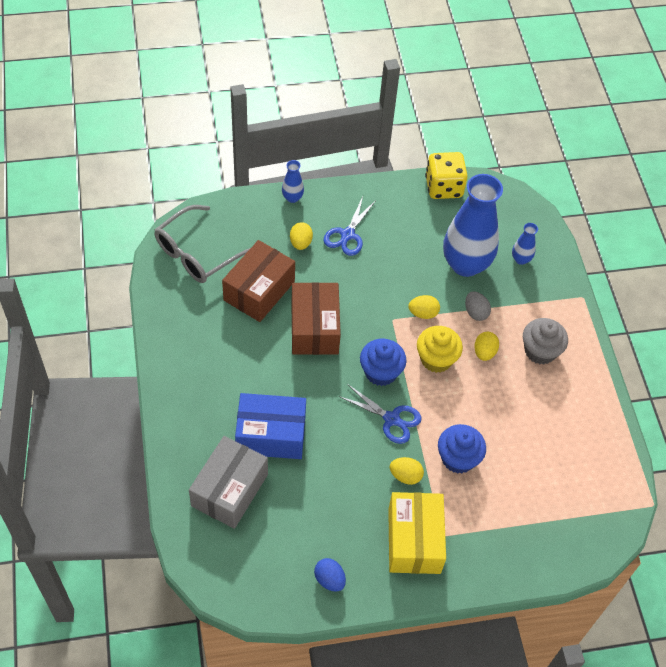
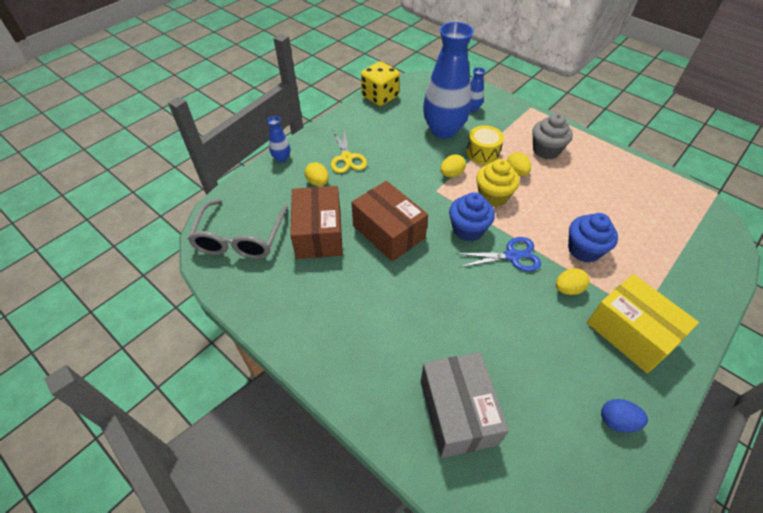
camera: 35 degrees left, 5 degrees down
blue box [235,393,306,459] -> none
blue scissors [323,197,376,256] -> yellow scissors [331,127,367,173]
grey egg [465,291,491,321] -> yellow drum [466,125,504,164]

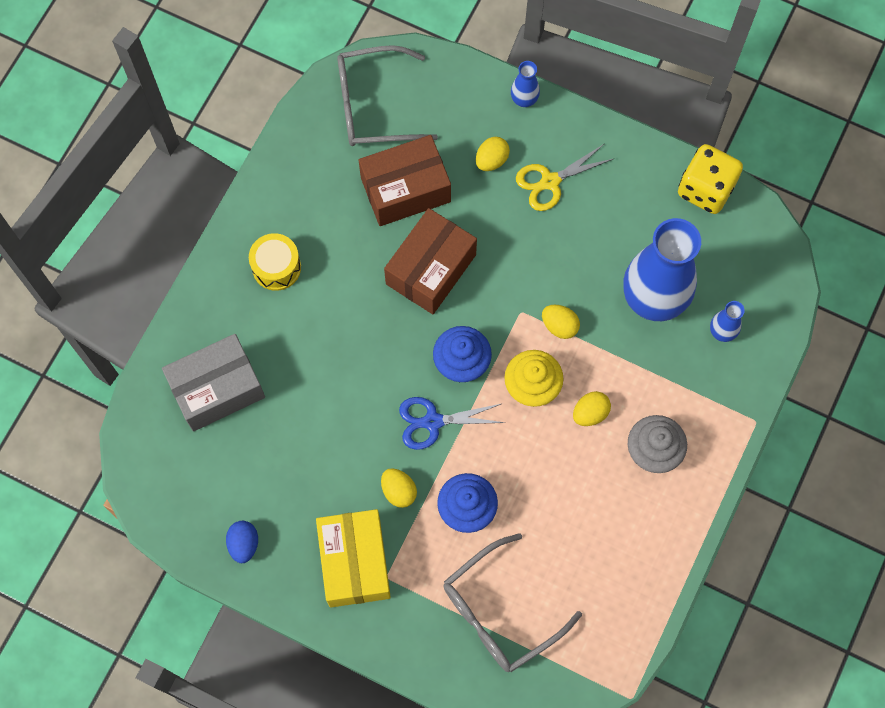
camera: 75 degrees right, 20 degrees up
blue scissors [456,237,541,272] -> blue scissors turned 105 degrees clockwise [399,397,506,450]
yellow drum [466,125,504,164] -> yellow drum moved to [249,233,301,291]
yellow box [587,274,699,373] -> yellow box turned 45 degrees counterclockwise [316,509,391,608]
none -> grey glasses [443,533,582,672]

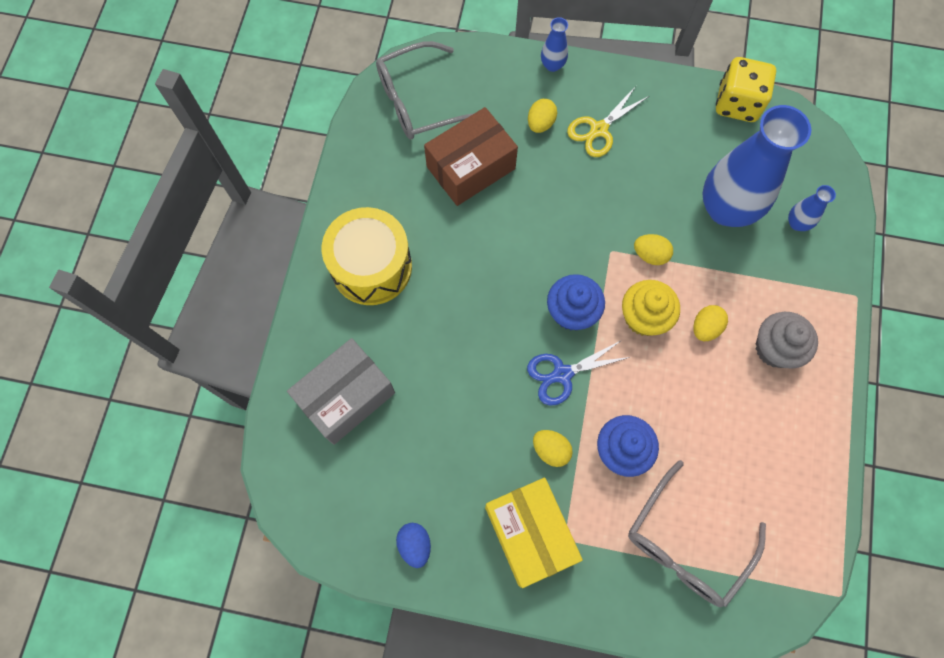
camera: 15 degrees left, 0 degrees up
yellow drum [249,233,301,291] -> yellow drum [322,207,412,305], size x1.70
brown box [384,208,477,314] -> none

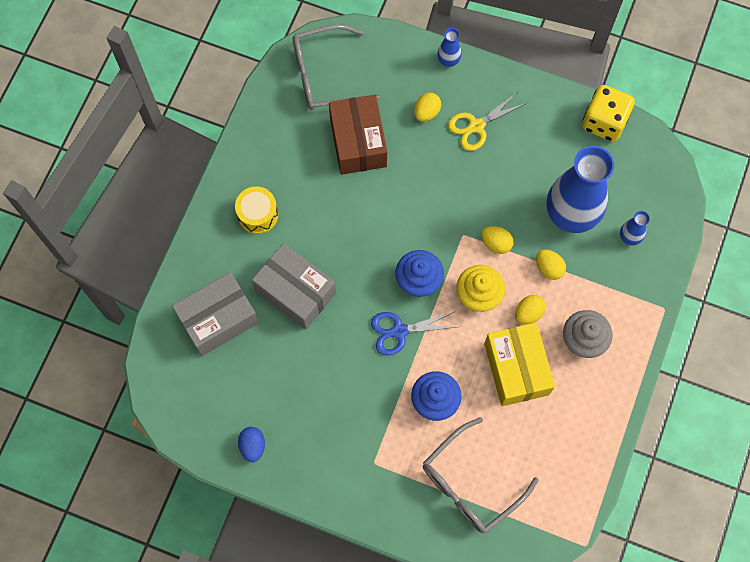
camera: 10 degrees right, 0 degrees up
yellow drum [322,207,412,305] -> yellow drum [235,187,278,234], size x0.59
brown box [424,107,518,206] -> brown box turned 75 degrees counterclockwise [329,95,387,175]
yellow box [485,478,583,588] -> yellow box moved to [484,322,555,406]
yellow egg [533,430,573,467] -> yellow egg moved to [536,249,566,280]
none -> grey box [252,243,336,329]

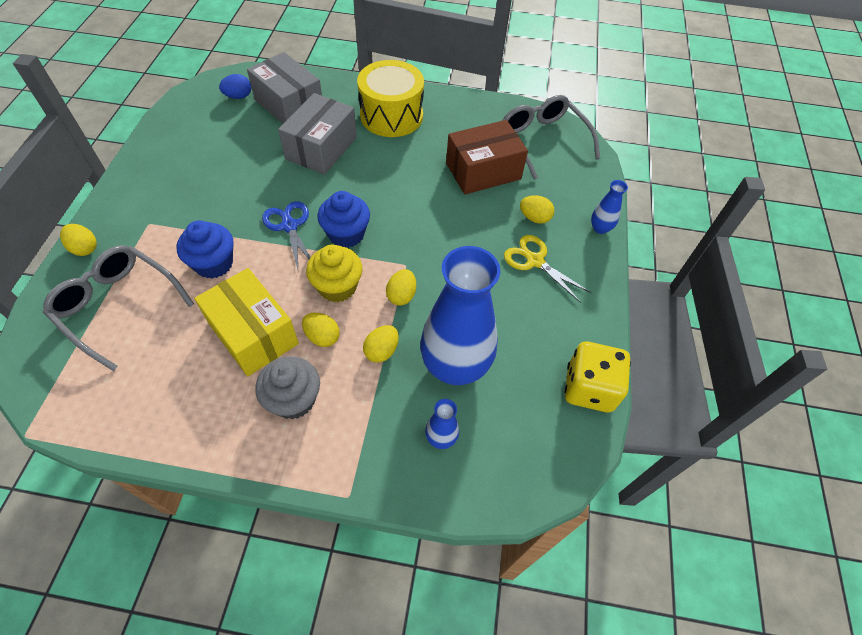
camera: 75 degrees right, 15 degrees down
yellow drum [235,187,278,234] -> yellow drum [357,60,424,137], size x1.70
blue egg [238,427,265,462] -> blue egg moved to [219,74,251,99]
yellow box [484,322,555,406] -> yellow box turned 75 degrees clockwise [194,268,299,376]
none -> yellow egg [60,224,97,256]

